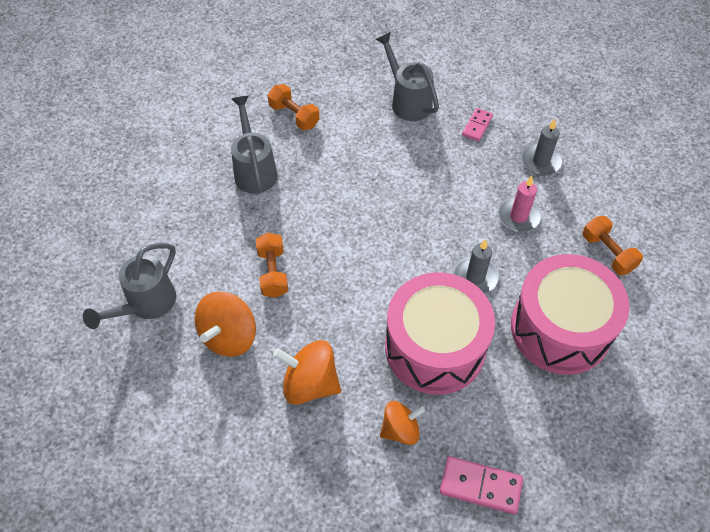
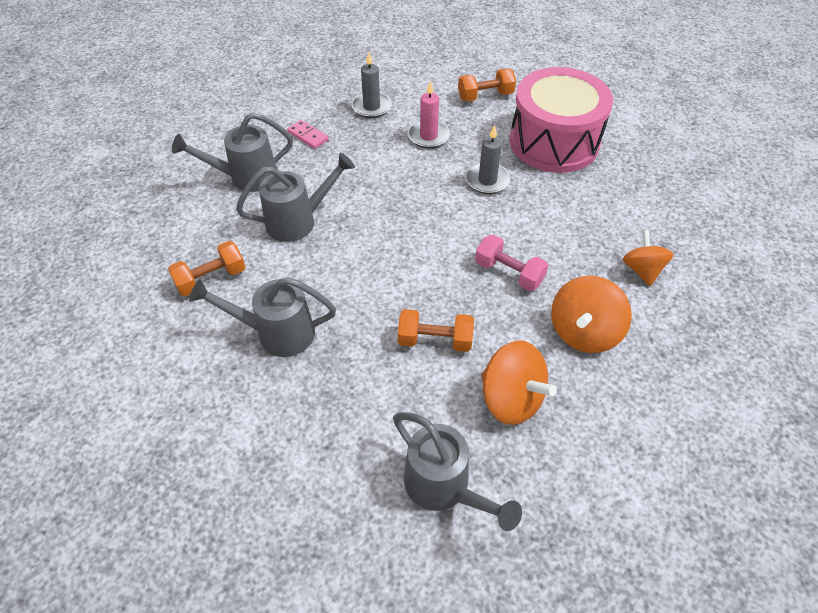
camera: 75 degrees left, 5 degrees down
pink drum [385,272,495,395] -> none
pink domino [440,456,523,514] -> none
none -> grey watering can [236,153,355,242]
none -> pink dumbbell [475,234,548,291]

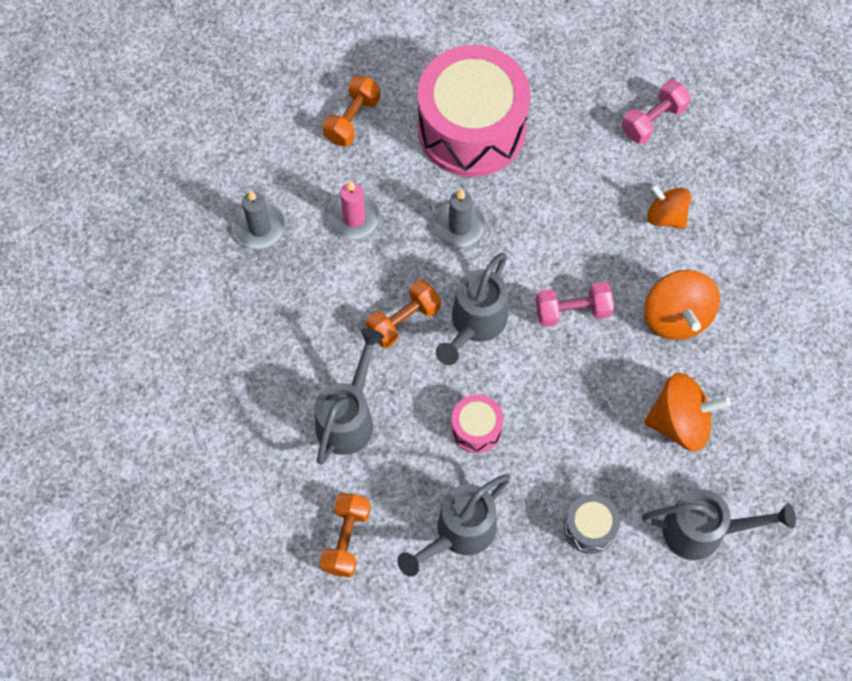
camera: 45 degrees left, 15 degrees up
grey watering can [172,113,293,192] -> grey watering can moved to [436,253,508,365]
pink domino [287,120,328,149] -> none
orange dumbbell [398,309,474,352] -> orange dumbbell moved to [366,280,441,348]
none -> pink drum [451,394,504,453]
none -> grey drum [564,494,620,554]
none -> pink dumbbell [621,80,691,144]

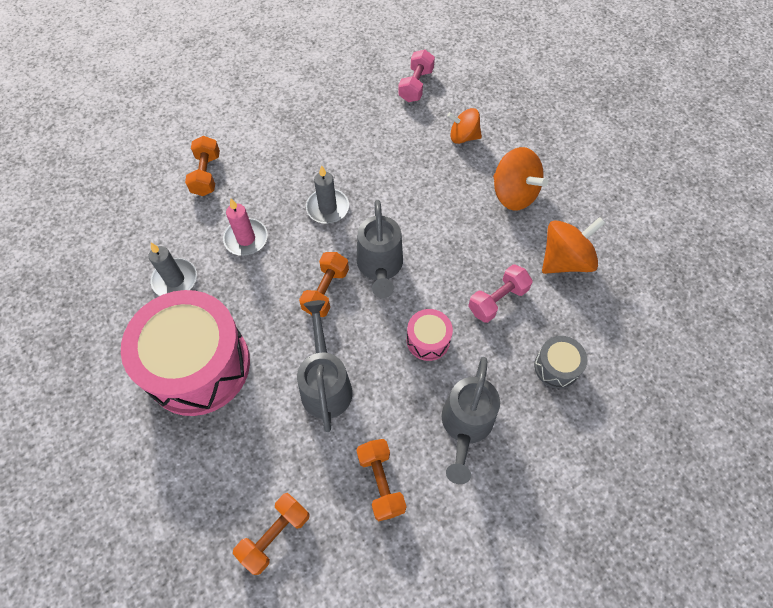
camera: 30 degrees left, 5 degrees down
pink drum [417,45,530,177] -> pink drum moved to [121,290,250,416]
pink dumbbell [536,281,614,327] -> pink dumbbell moved to [468,264,533,323]
grey watering can [642,489,796,560] -> none
none -> orange dumbbell [233,493,310,575]

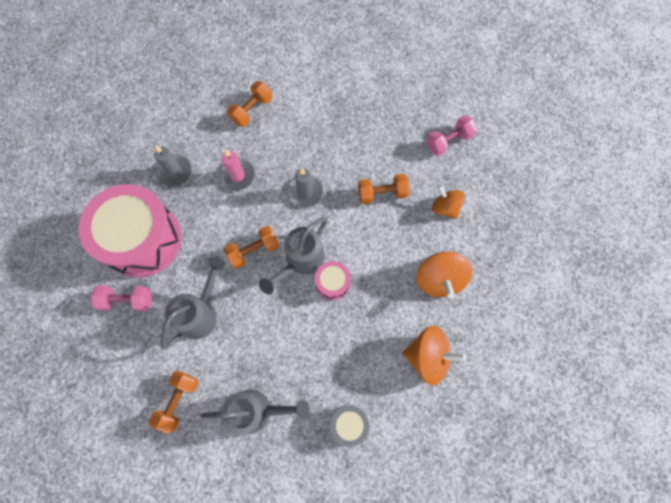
camera: 40 degrees right, 10 degrees up
orange dumbbell [233,493,310,575] -> orange dumbbell moved to [358,174,410,204]
pink drum [407,309,453,361] -> pink drum moved to [315,261,351,300]
grey watering can [441,357,500,484] -> grey watering can turned 150 degrees counterclockwise [200,390,310,435]
pink dumbbell [468,264,533,323] -> pink dumbbell moved to [90,285,152,311]

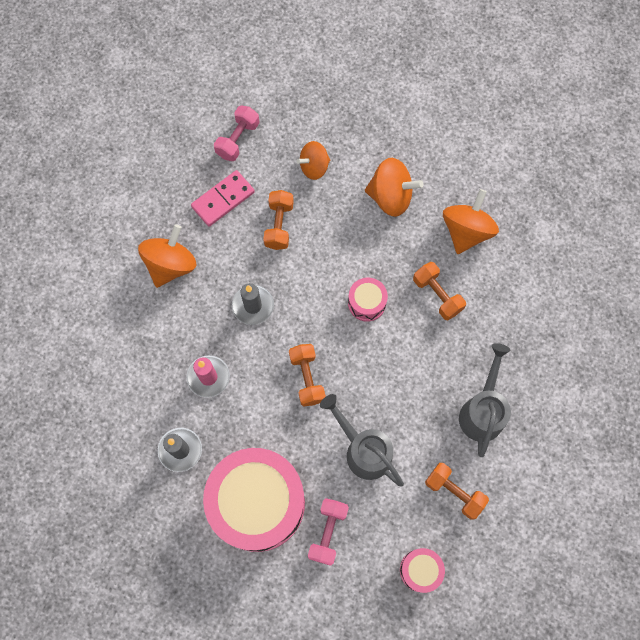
camera: 75 degrees left, 0 degrees up
orange dumbbell [227,81,272,127] -> orange dumbbell moved to [413,262,466,320]
grey watering can [259,217,328,294] -> none
grey drum [330,405,369,447] -> none
pink dumbbell [426,115,477,156] -> pink dumbbell turned 45 degrees clockwise [214,105,260,161]
none -> orange spinning top [138,224,196,288]
none -> pink domino [191,170,255,227]
none -> pink drum [400,548,445,593]

